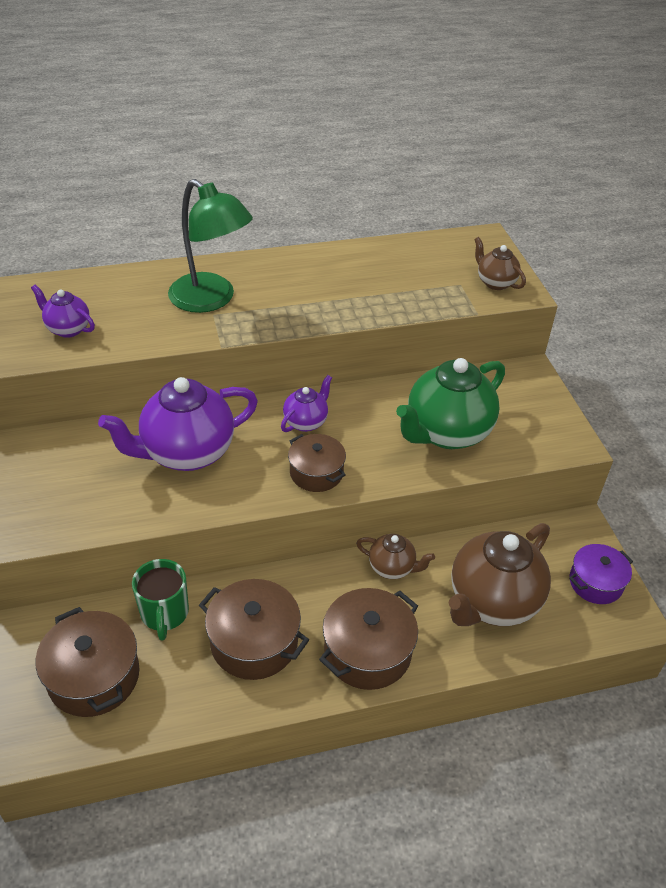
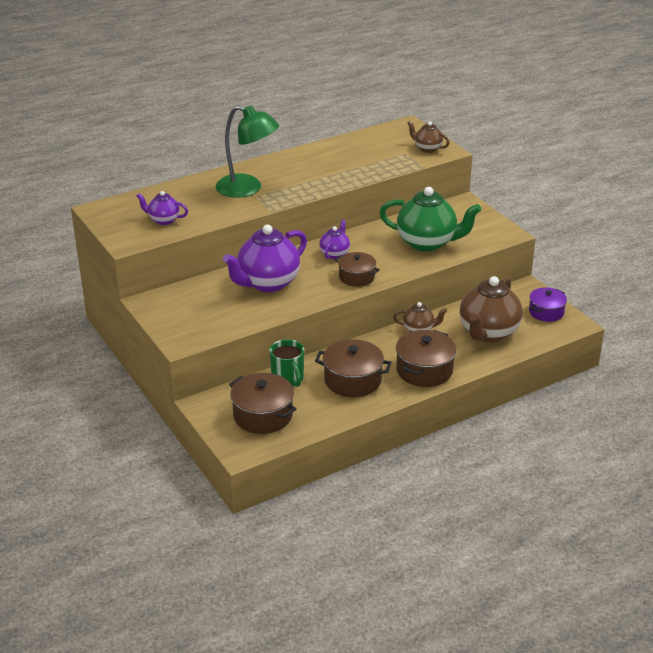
camera: 15 degrees left, 10 degrees down
green teapot [396,358,505,449] -> green teapot turned 105 degrees counterclockwise [379,187,482,252]

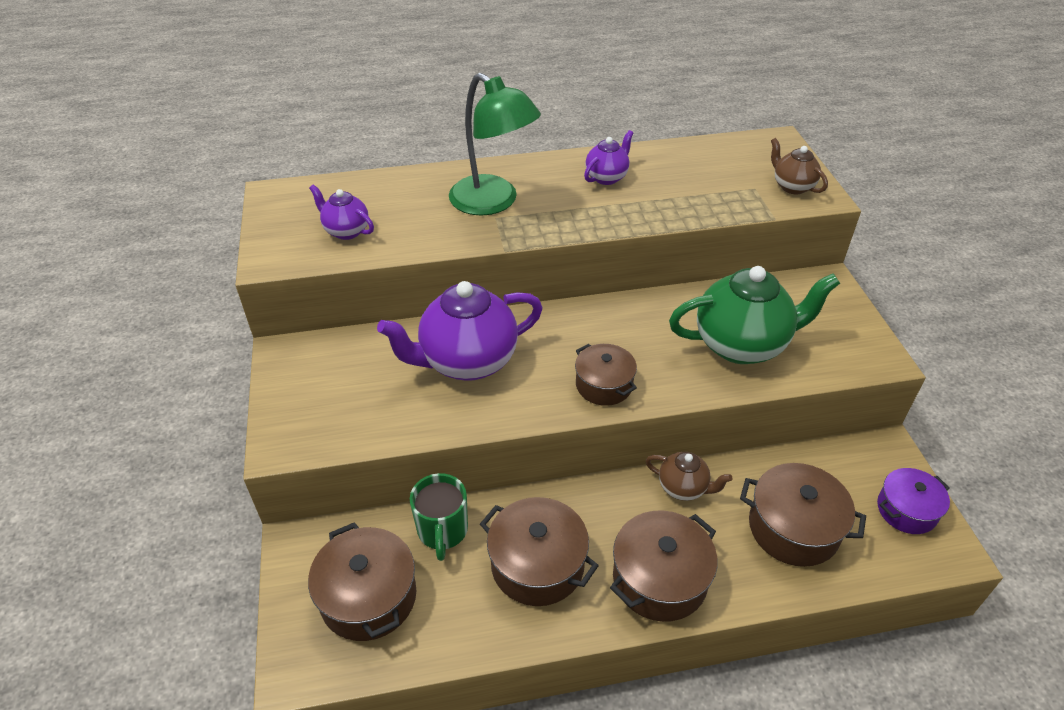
camera: 20 degrees right, 10 degrees up
purple teapot [319,220,350,259] -> purple teapot moved to [584,130,633,185]
green teapot [379,187,482,252] -> green teapot turned 45 degrees counterclockwise [669,266,840,364]
brown teapot [460,276,523,342] -> brown pot [740,463,866,567]

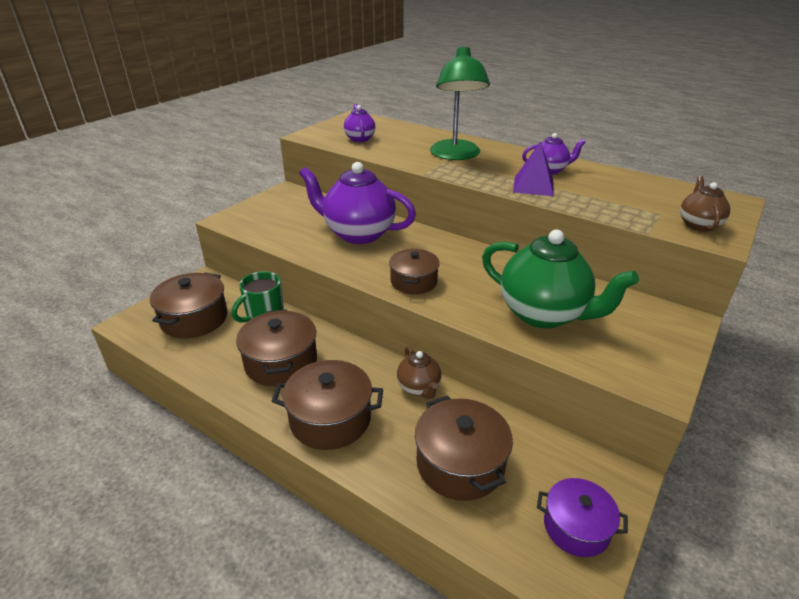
camera: 45 degrees right, 10 degrees down
none -> purple pyramid [513,141,554,196]

